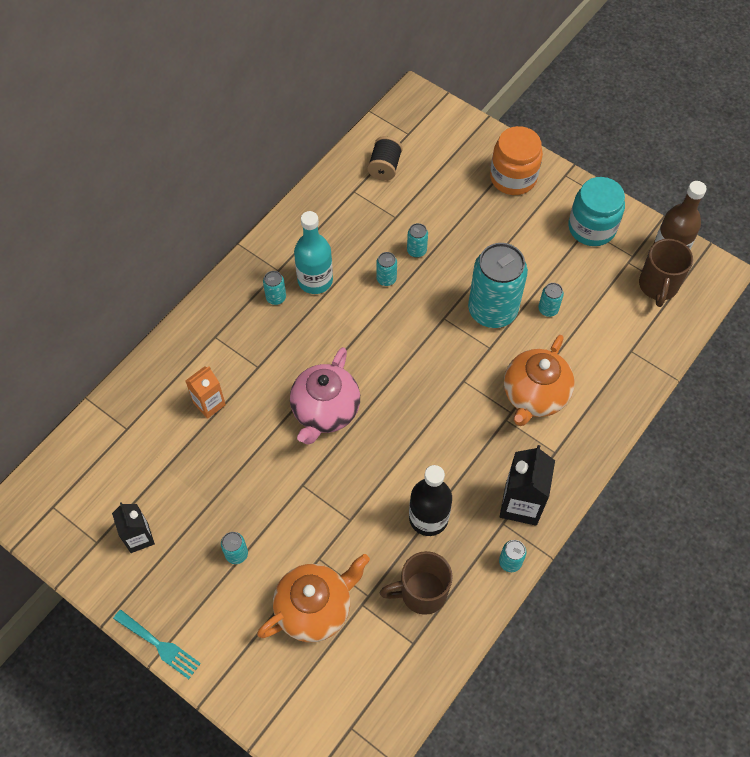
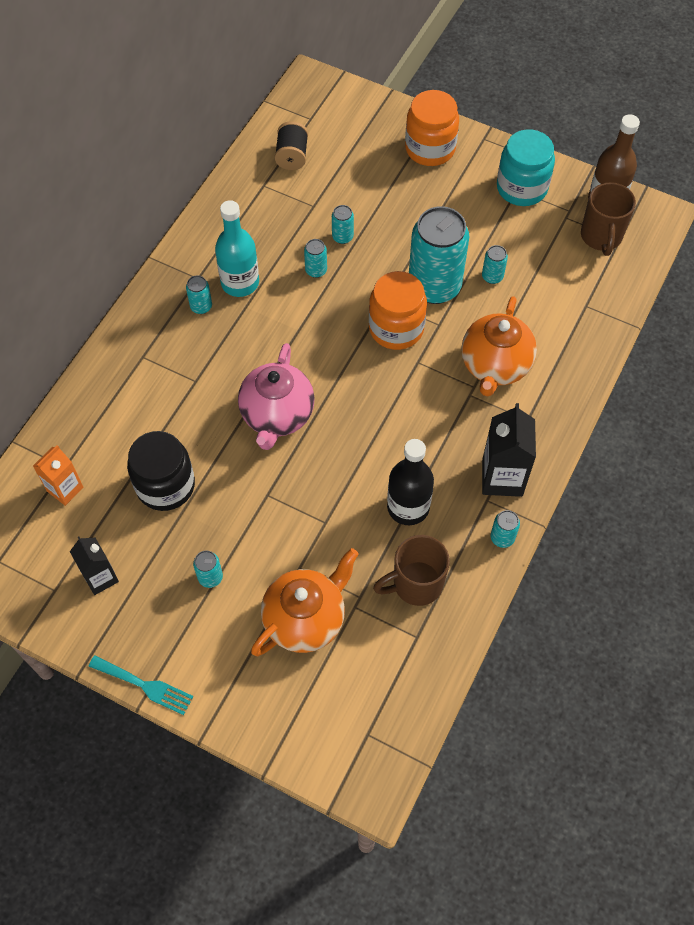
camera: 10 degrees left, 0 degrees up
orange carton [185,366,226,419] -> orange carton moved to [33,445,83,506]
none -> black jar [127,431,195,511]
none -> orange jar [369,271,427,350]

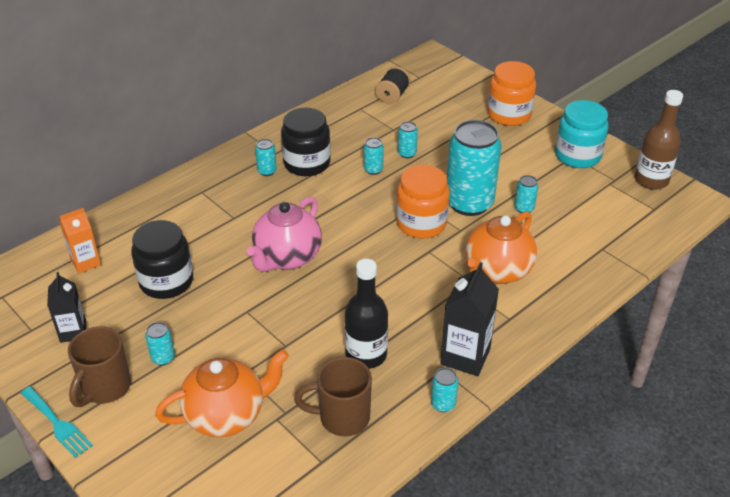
camera: 20 degrees right, 20 degrees down
turquoise bottle [215,200,259,297] -> black jar [281,108,331,176]
brown mug [581,182,636,256] -> brown mug moved to [68,326,131,407]

